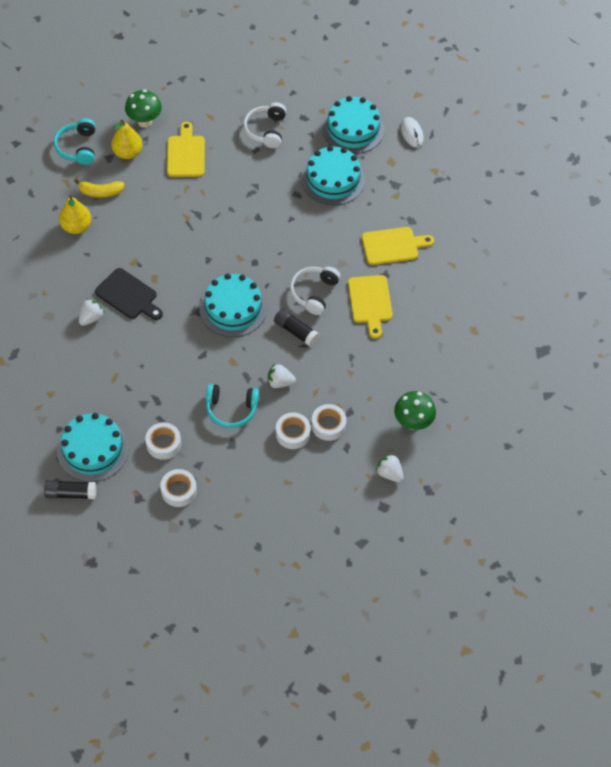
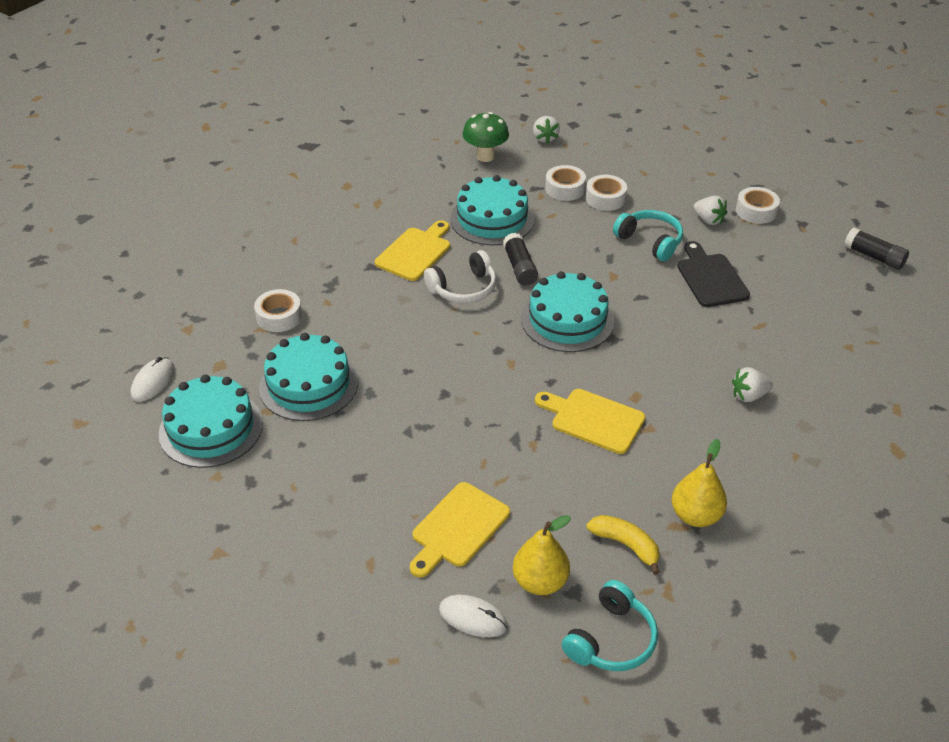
camera: 140 degrees left, 15 degrees down
turquoise cake [57,413,129,482] -> turquoise cake moved to [450,175,534,245]
black cutting board [95,268,163,320] -> black cutting board moved to [677,241,750,307]
green mushroom [125,90,162,128] -> white mouse [439,595,508,637]
white tape [145,423,181,460] -> white tape moved to [254,289,302,332]
white headphones [243,103,286,148] -> none
white strawberry [268,364,296,388] -> white strawberry moved to [694,196,727,225]
yellow cutting board [362,227,434,265] -> yellow cutting board moved to [535,389,645,454]

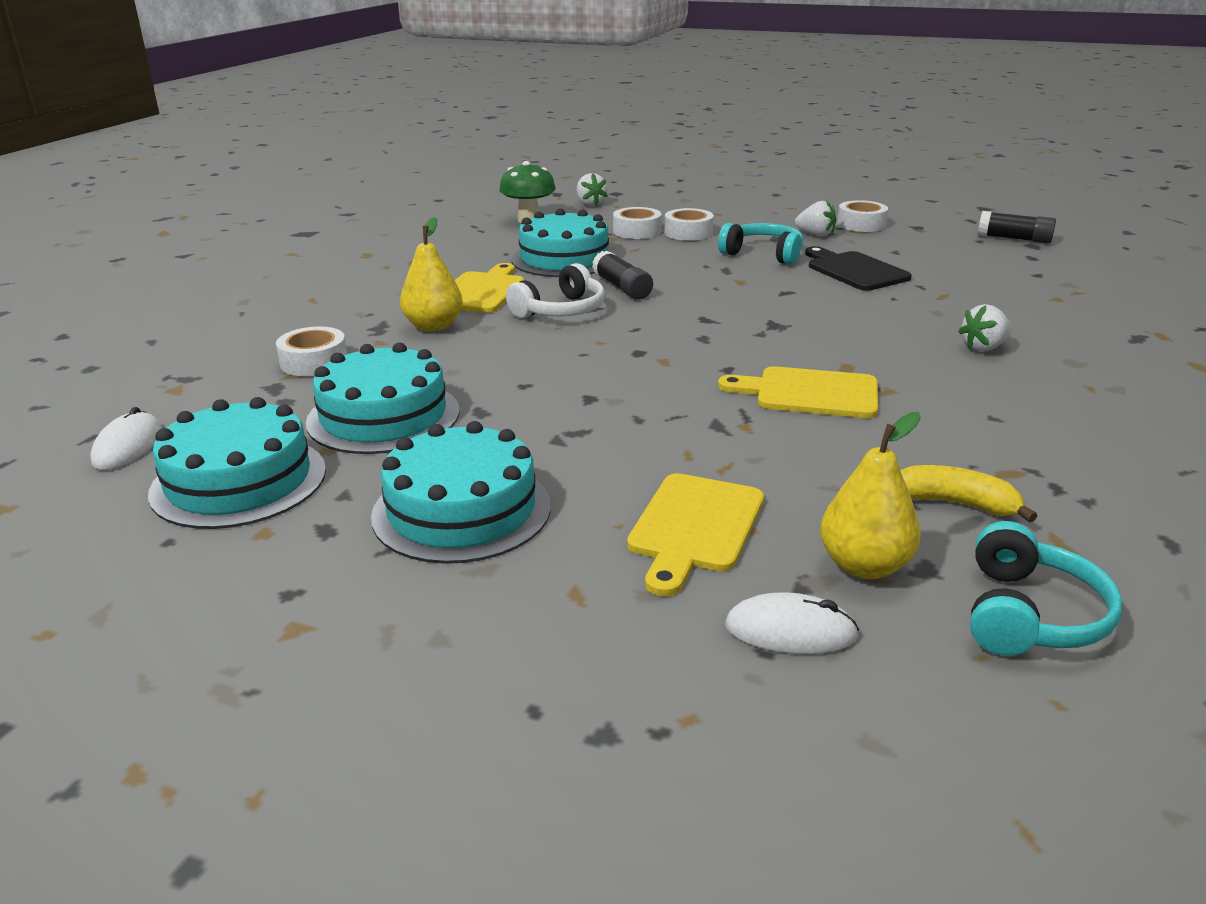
camera: 15 degrees left, 15 degrees down
turquoise cake [521,271,614,352] -> turquoise cake moved to [371,421,551,564]
yellow pear [672,439,727,527] -> yellow pear moved to [400,217,463,332]

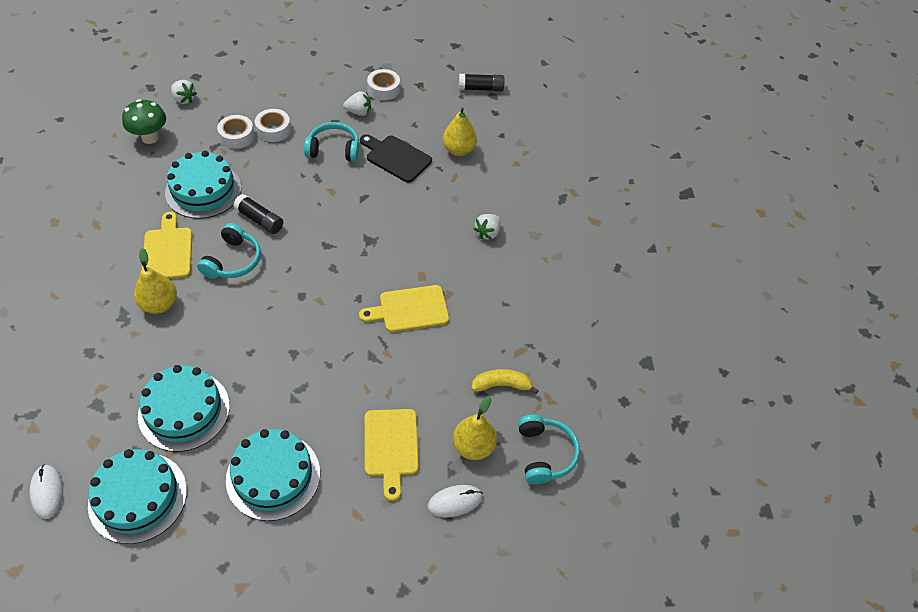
camera: 30 degrees left, 25 degrees up
white tape [276,326,347,376] -> none
white headphones [506,263,605,318] -> turquoise headphones [197,223,261,279]
none -> yellow pear [443,108,477,156]

